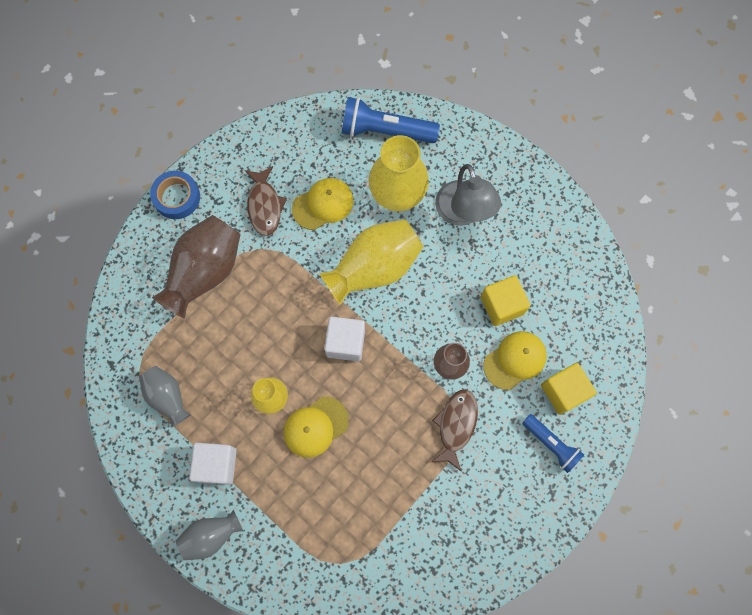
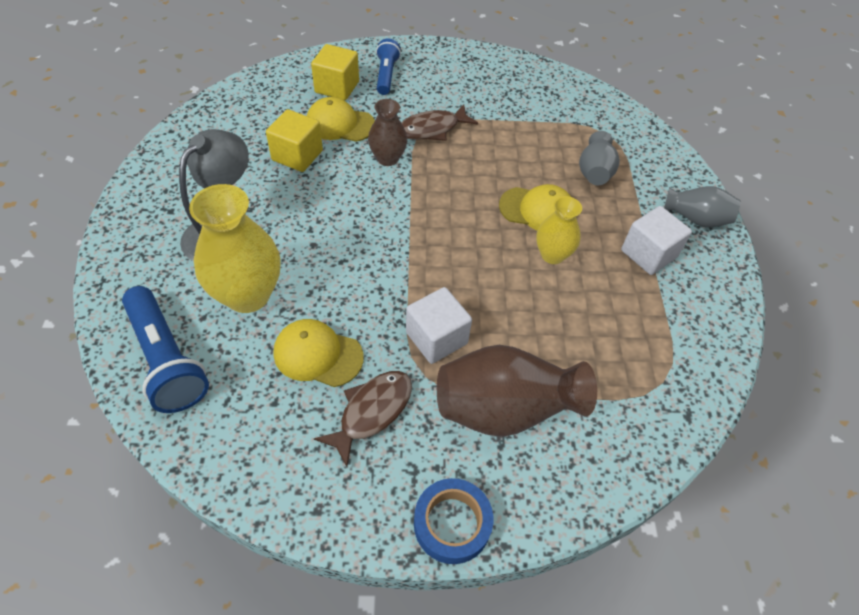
camera: 135 degrees left, 20 degrees down
grey vase [139,366,191,427] -> grey vase moved to [579,131,620,185]
yellow vase [319,219,423,305] -> none
white cube [324,317,365,361] -> white cube moved to [406,287,472,364]

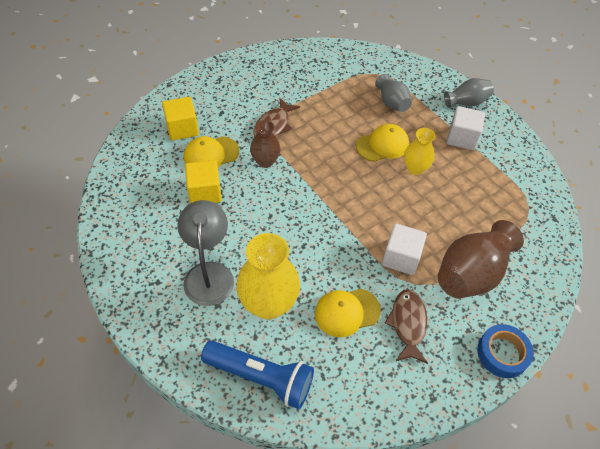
camera: 35 degrees left, 0 degrees up
blue flashlight [376,39,401,95] -> none

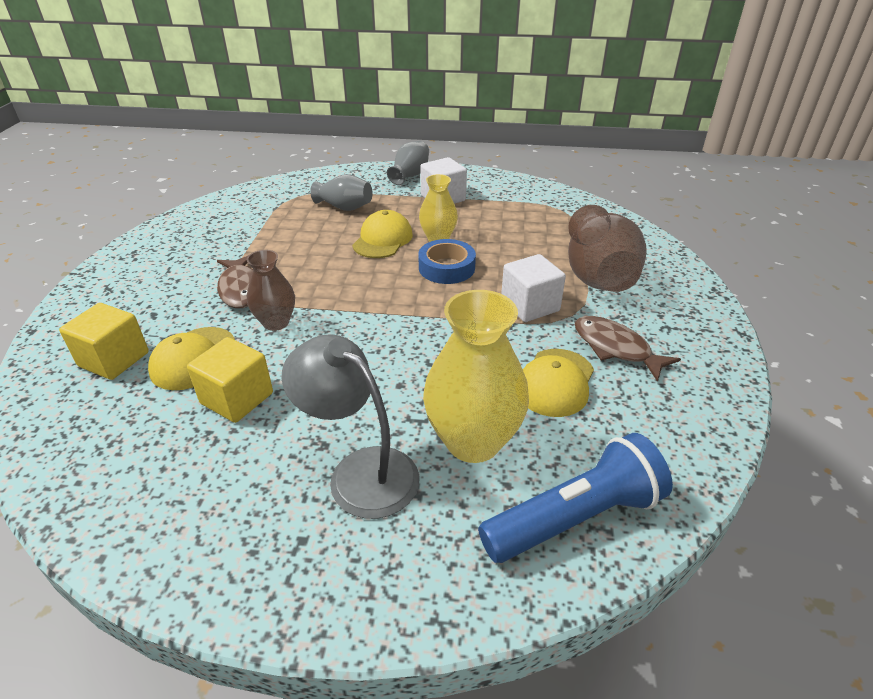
camera: 45 degrees left, 15 degrees down
blue tape [477,324,534,378] -> blue tape moved to [418,239,476,284]

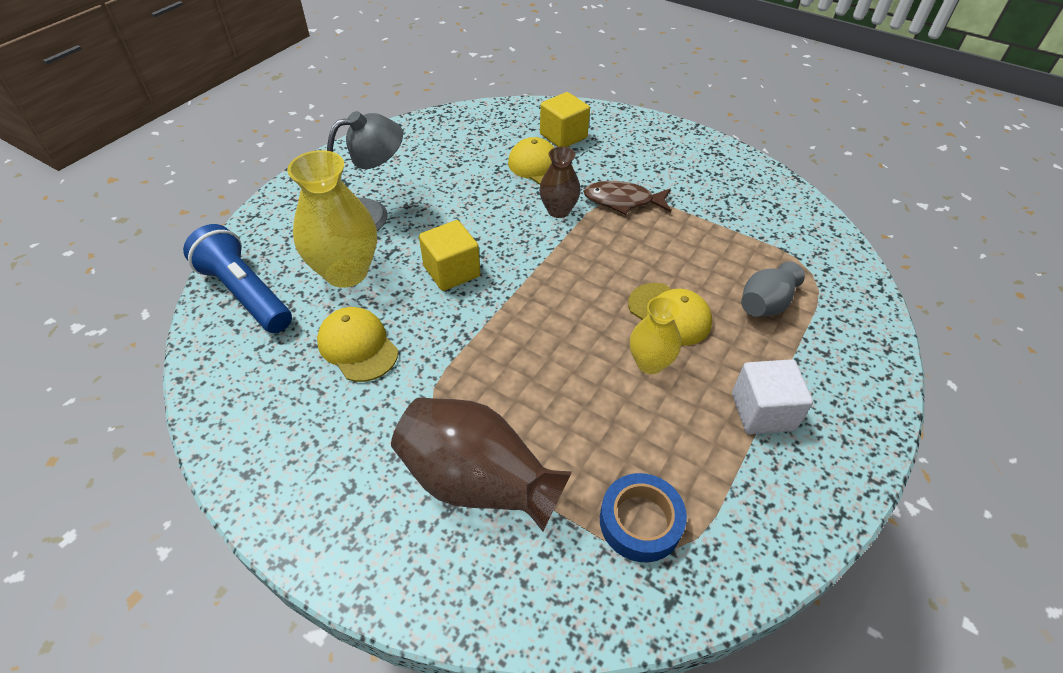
camera: 115 degrees right, 10 degrees up
yellow cube [187,337,273,423] -> yellow cube moved to [419,220,480,291]
grey vase [387,141,429,185] -> none
blue tape [418,239,476,284] -> blue tape moved to [600,473,687,562]
blue flashlight [478,433,673,563] -> blue flashlight turned 135 degrees clockwise [183,224,292,333]
white cube [501,254,566,322] -> none
brown fish [575,316,681,382] -> none

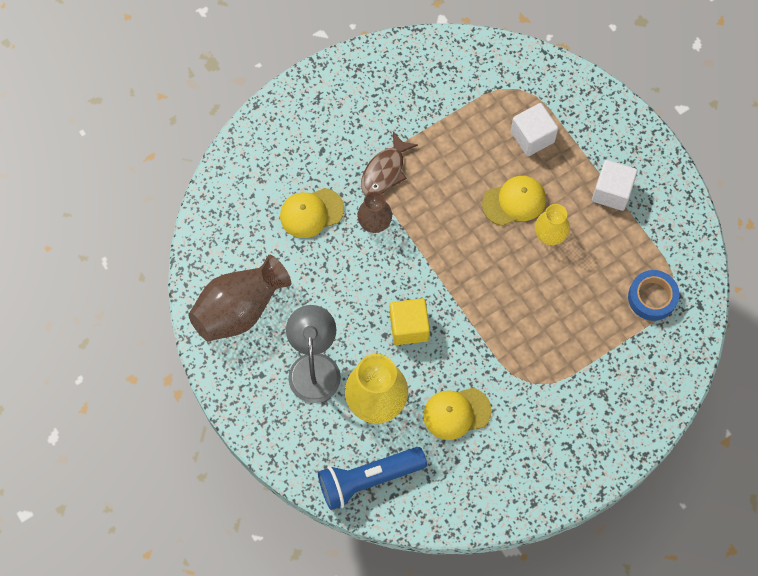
camera: 65 degrees left, 20 degrees up
brown vase [391,397,572,532] -> brown vase moved to [188,255,291,341]
yellow cube [540,92,590,147] -> none
grey vase [741,261,805,317] -> white cube [511,103,558,156]

